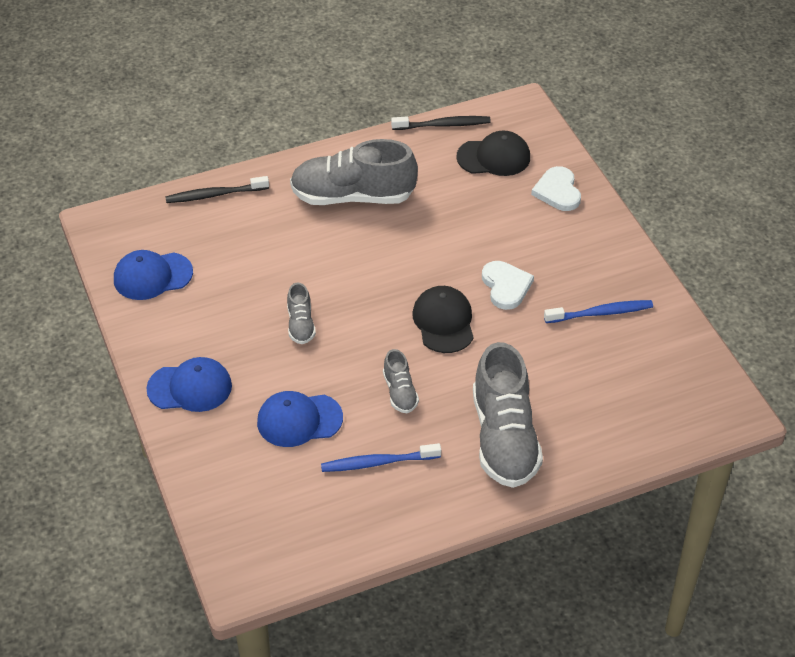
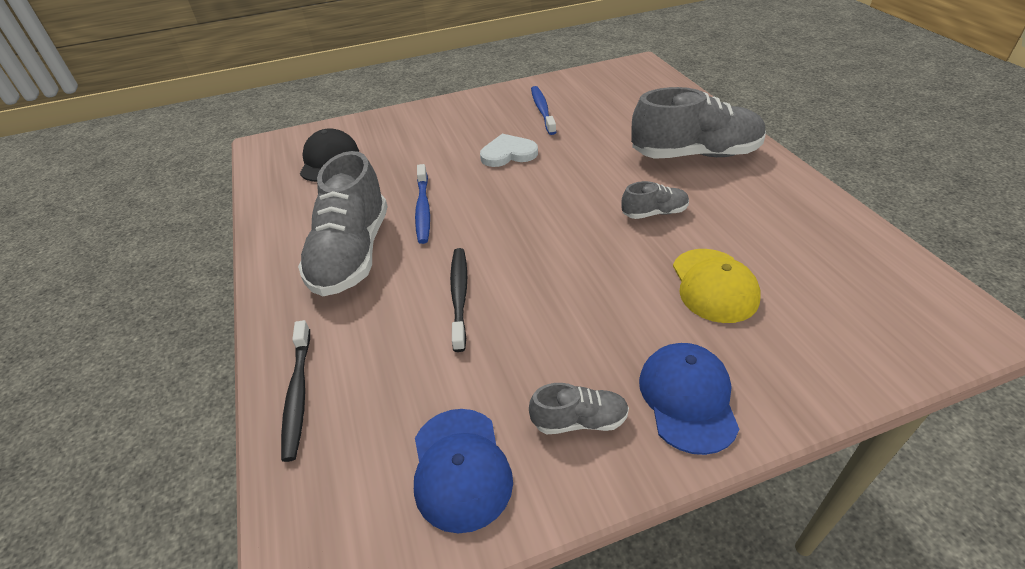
camera: 85 degrees left, 5 degrees down
blue cap [257,391,343,447] -> yellow cap [673,249,761,323]
grey shoe [287,283,316,344] -> grey shoe moved to [529,383,629,434]
blue toothbrush [321,443,441,472] -> blue toothbrush moved to [415,164,430,244]
black toothbrush [391,116,491,130] -> black toothbrush moved to [450,248,467,352]
black cap [413,286,474,353] -> none
white heart [531,166,581,211] -> none

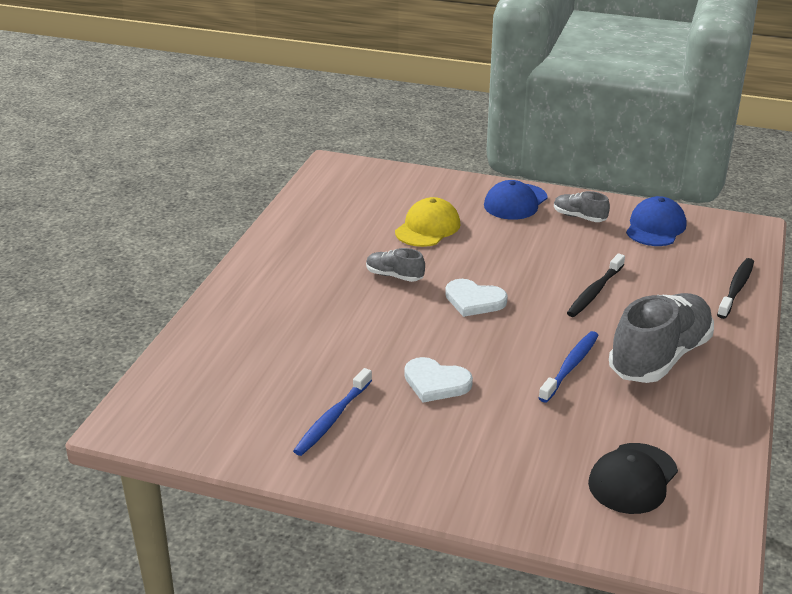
camera: 145 degrees left, 10 degrees down
grey shoe [631,87,766,159] -> none
none -> white heart [445,279,508,317]

